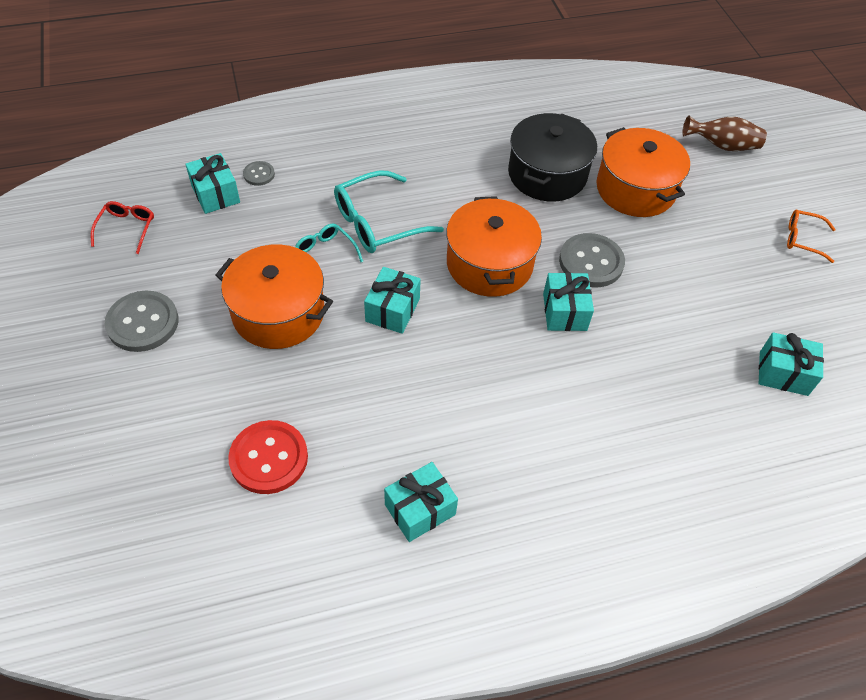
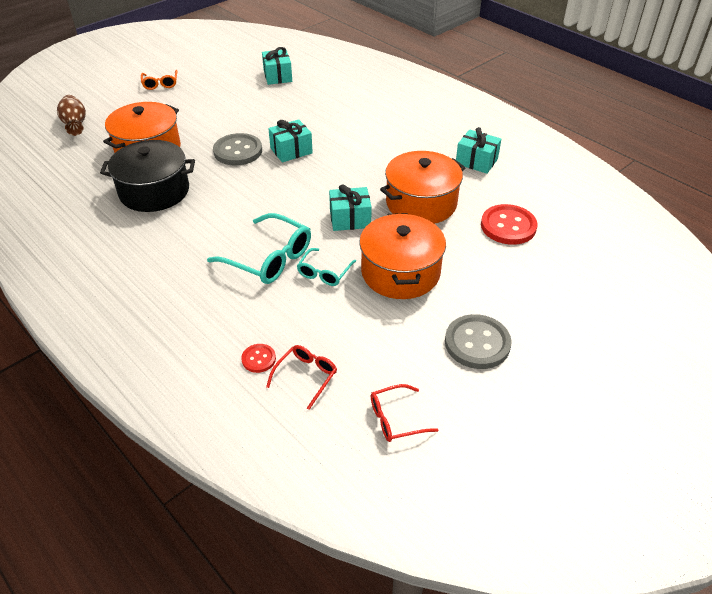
camera: 115 degrees left, 10 degrees down
turquoise gift [185,153,240,214] -> red glasses [266,345,337,410]
grey button [243,161,275,186] -> red button [241,344,276,373]
orange pot [446,196,542,297] -> orange pot moved to [380,151,465,224]

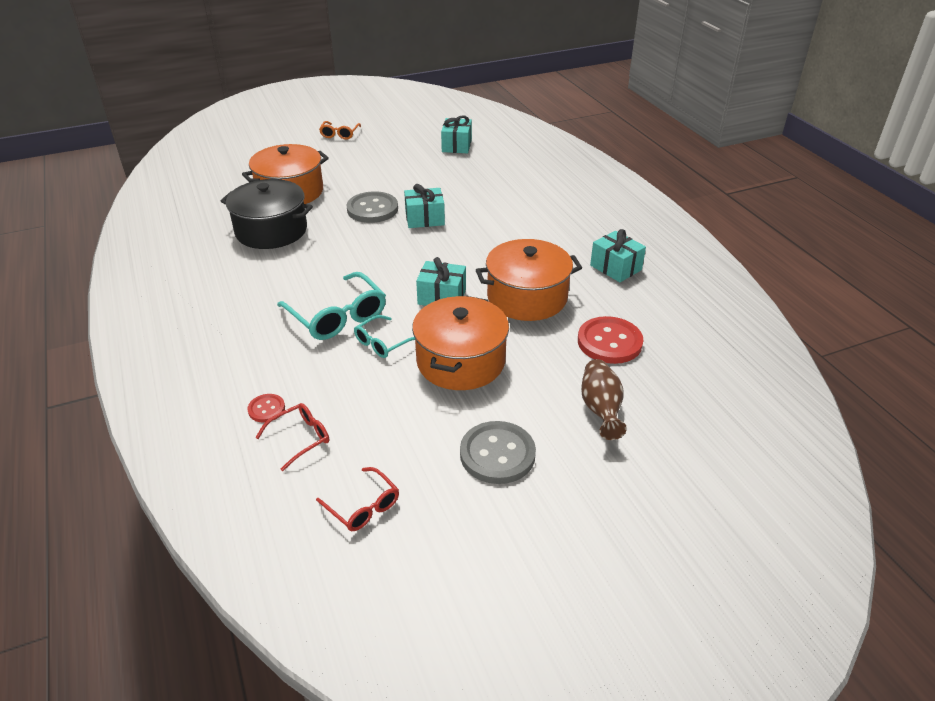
camera: 20 degrees right, 5 degrees down
brown vase [57,95,86,136] -> brown vase moved to [581,359,627,440]
red glasses [371,384,438,442] -> red glasses turned 135 degrees counterclockwise [316,467,399,531]

